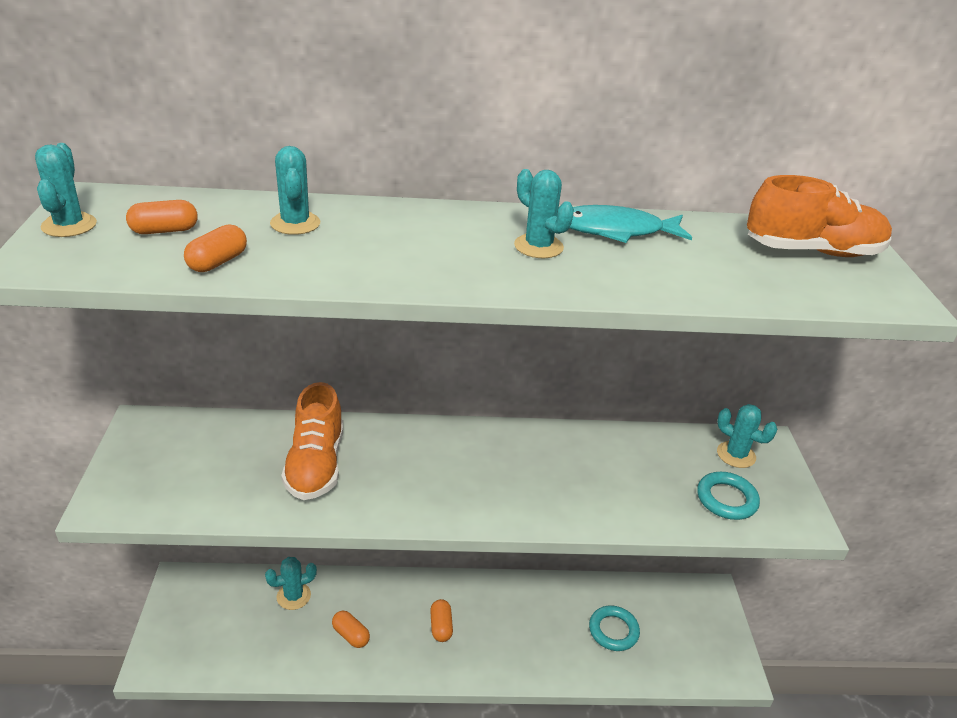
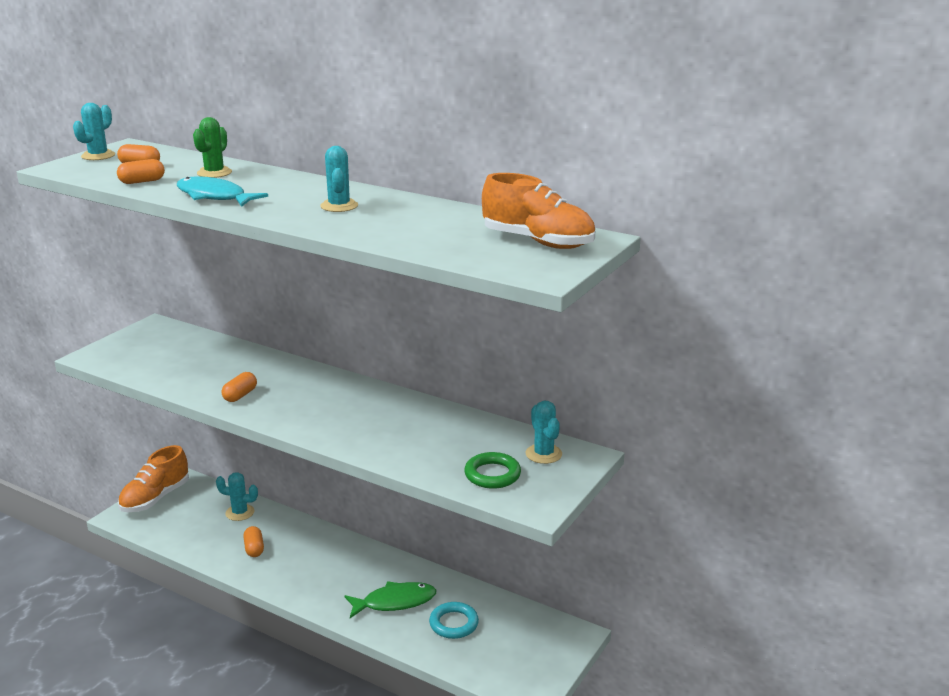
camera: 35 degrees right, 10 degrees down
turquoise cactus [270,146,320,235] -> green cactus [193,117,232,178]
orange shoe [281,382,343,500] -> orange shoe moved to [118,445,189,512]
orange capsule [430,599,453,642] -> orange capsule moved to [221,372,257,402]
turquoise fish [569,205,692,243] -> turquoise fish moved to [177,176,268,207]
turquoise ring [697,472,760,520] -> green ring [464,452,521,489]
none -> green fish [345,581,436,618]

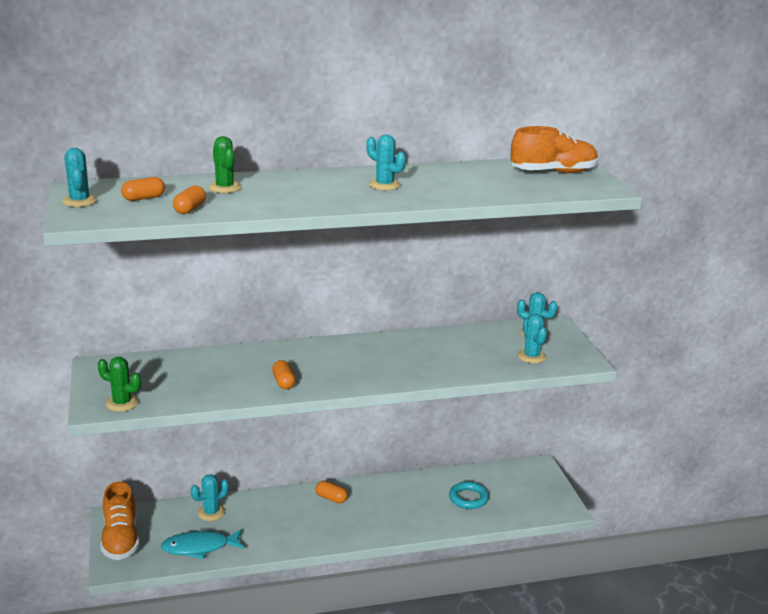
camera: 45 degrees left, 0 degrees up
turquoise fish [177,176,268,207] -> turquoise fish moved to [161,529,244,559]
orange capsule [243,526,264,557] -> orange capsule moved to [316,481,348,503]
green fish [345,581,436,618] -> none
green ring [464,452,521,489] -> turquoise cactus [517,314,547,364]
none -> green cactus [98,357,141,412]

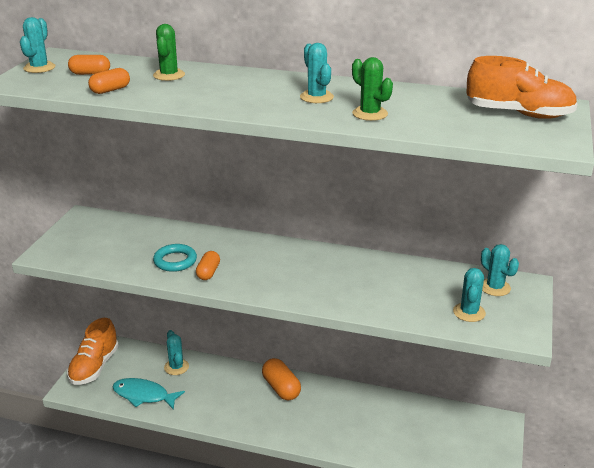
camera: 30 degrees right, 5 degrees up
green cactus [98,357,141,412] -> green cactus moved to [352,57,393,121]
turquoise cactus [191,474,229,521] -> turquoise cactus turned 75 degrees clockwise [164,330,189,375]
orange capsule [316,481,348,503] -> orange capsule [262,358,301,400], size x1.59
turquoise ring [449,482,489,509] -> turquoise ring moved to [153,244,197,272]

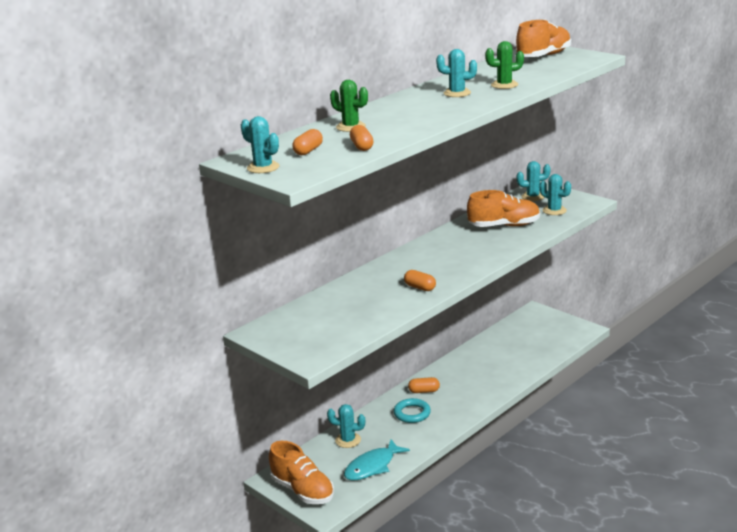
camera: 60 degrees left, 5 degrees down
turquoise ring [153,244,197,272] -> turquoise ring moved to [394,398,431,423]
orange capsule [262,358,301,400] -> orange capsule [408,377,440,393], size x0.63
none -> orange shoe [467,190,540,227]

